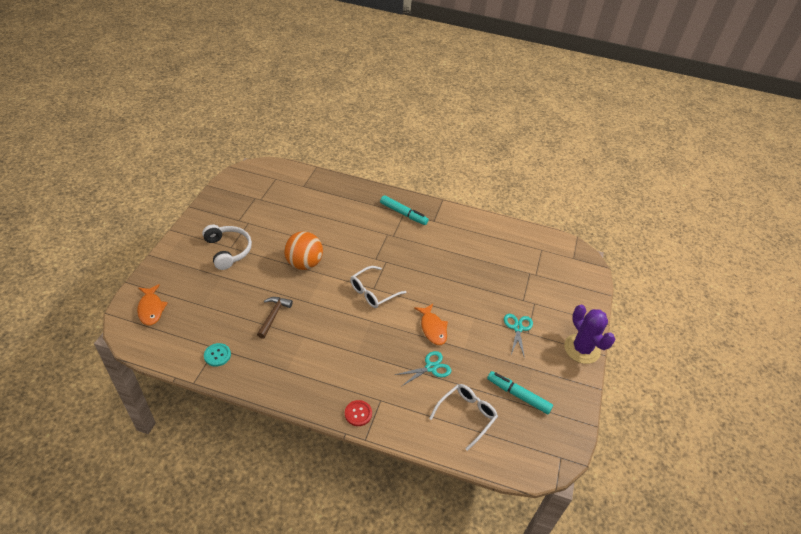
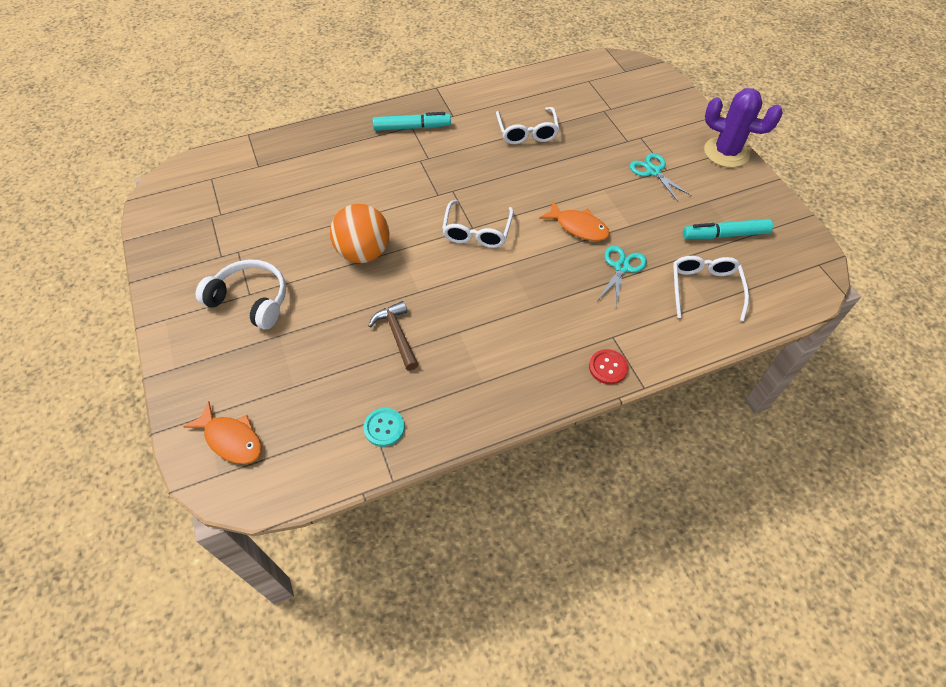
camera: 35 degrees left, 10 degrees up
none -> white glasses [496,107,559,144]

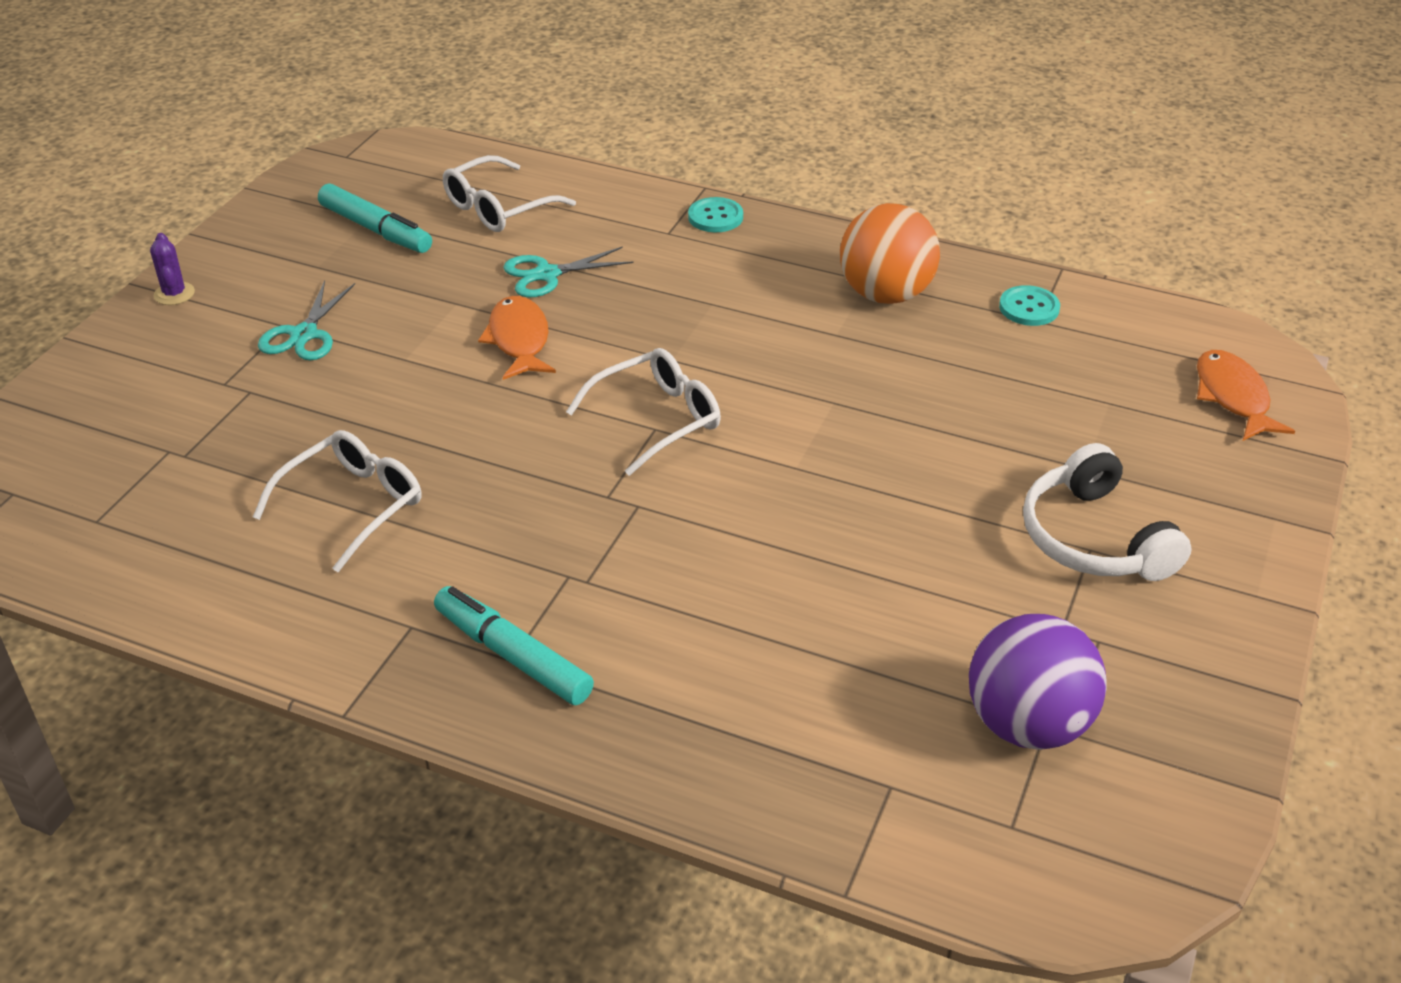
camera: 135 degrees left, 15 degrees down
orange ball [330,204,390,263] -> orange ball moved to [840,203,940,304]
brown hammer [368,301,419,370] -> none
red button [589,349,628,384] -> turquoise button [688,197,743,232]
purple cactus [704,88,783,168] -> purple cactus [150,233,195,305], size x0.46
none -> purple ball [969,614,1107,750]

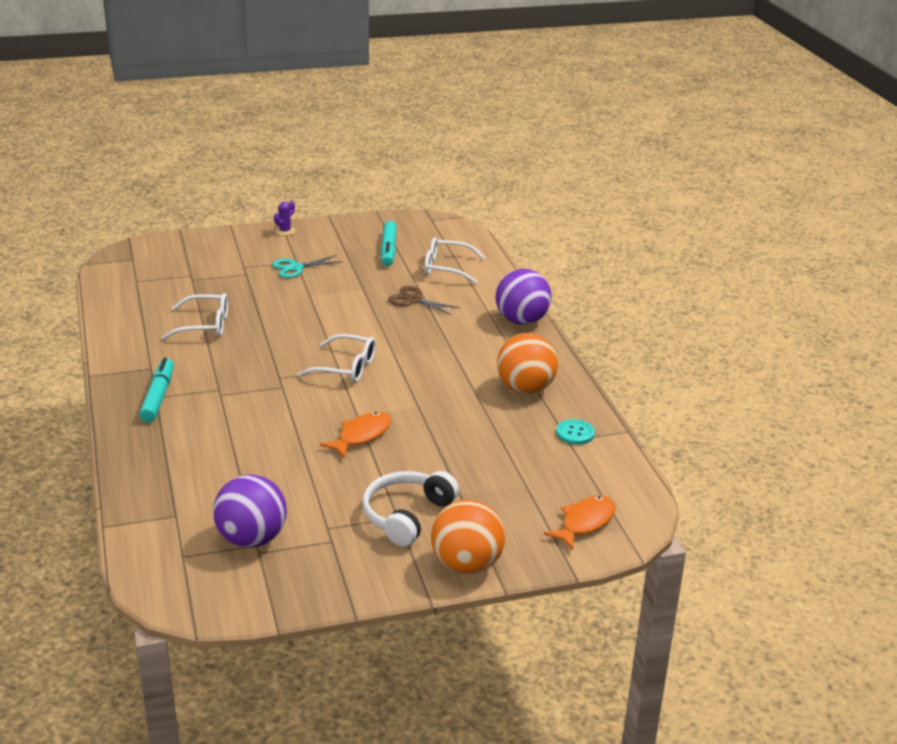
camera: 50 degrees right, 10 degrees down
orange fish [478,296,556,380] -> orange fish moved to [320,412,391,459]
turquoise scissors [503,246,633,297] -> brown scissors [388,286,460,315]
turquoise button [688,197,743,232] -> purple ball [496,269,551,325]
none -> orange ball [431,500,505,574]

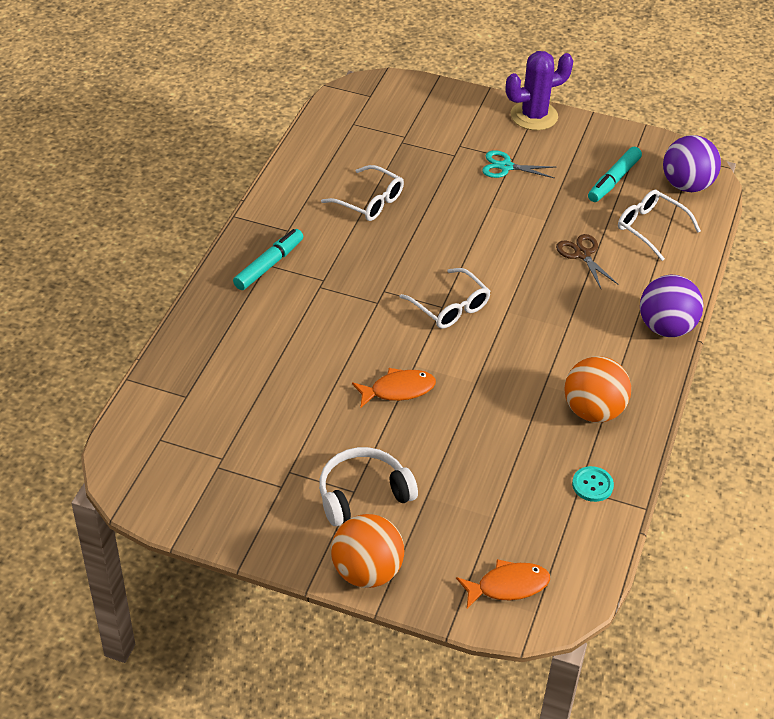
camera: 35 degrees right, 15 degrees up
purple ball [213,475,287,548] -> purple ball moved to [663,135,721,192]
purple cactus [274,201,295,236] -> purple cactus [506,51,573,130], size x2.18

